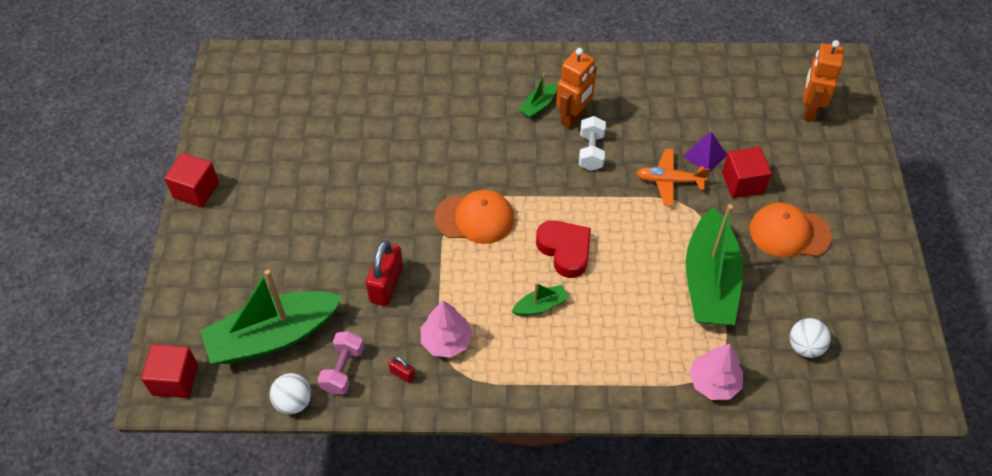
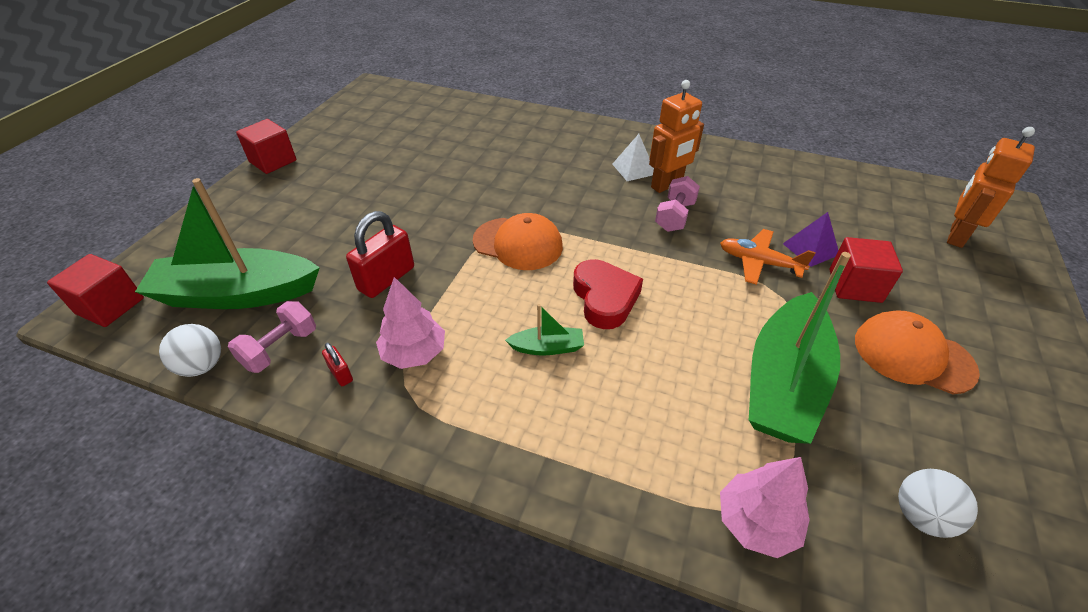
camera: 20 degrees right, 10 degrees down
green boat [518,73,557,119] -> white pyramid [612,134,654,181]
white dumbbell [579,116,606,171] -> pink dumbbell [655,176,700,232]

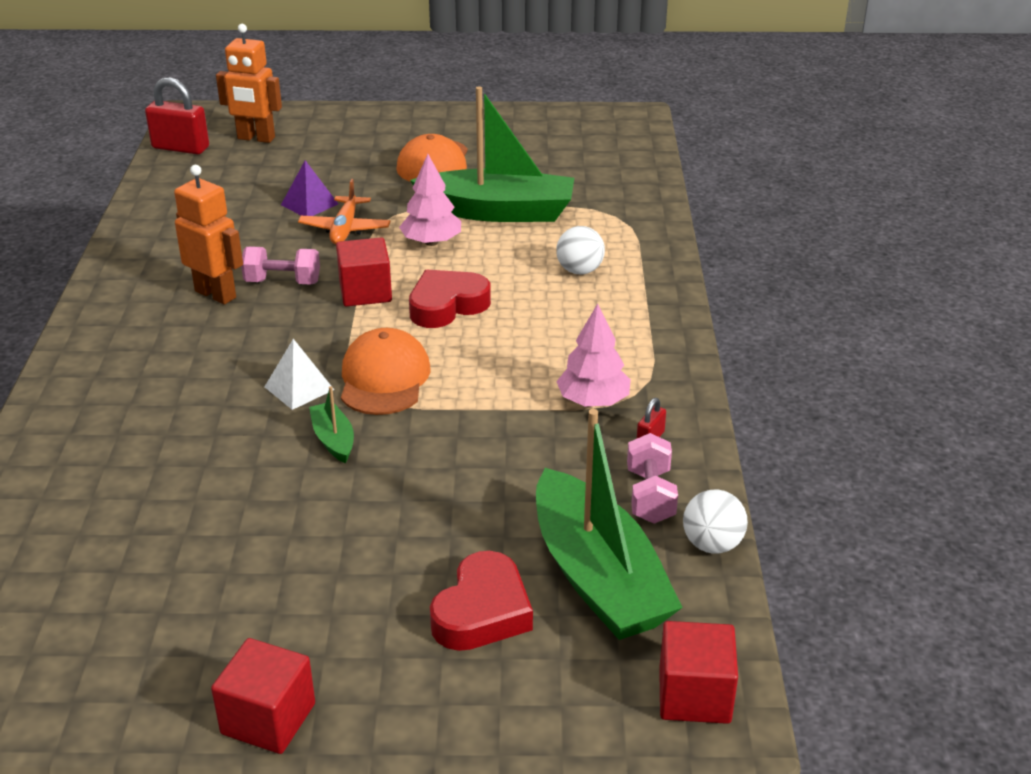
camera: 110 degrees left, 10 degrees down
pink dumbbell [228,301,316,373] -> pink dumbbell turned 75 degrees clockwise [627,433,678,523]
red padlock [346,211,414,298] -> red padlock moved to [145,77,209,155]
green boat [505,304,584,355] -> green boat moved to [309,386,354,464]
white pyramid [612,134,654,181] -> white pyramid moved to [265,339,334,410]
pink tree [720,457,810,558] -> pink tree moved to [399,154,461,246]
red cube [829,237,903,303] -> red cube moved to [336,237,392,307]
white ball [898,469,978,538] -> white ball moved to [556,226,605,275]
none -> red heart [430,551,533,651]

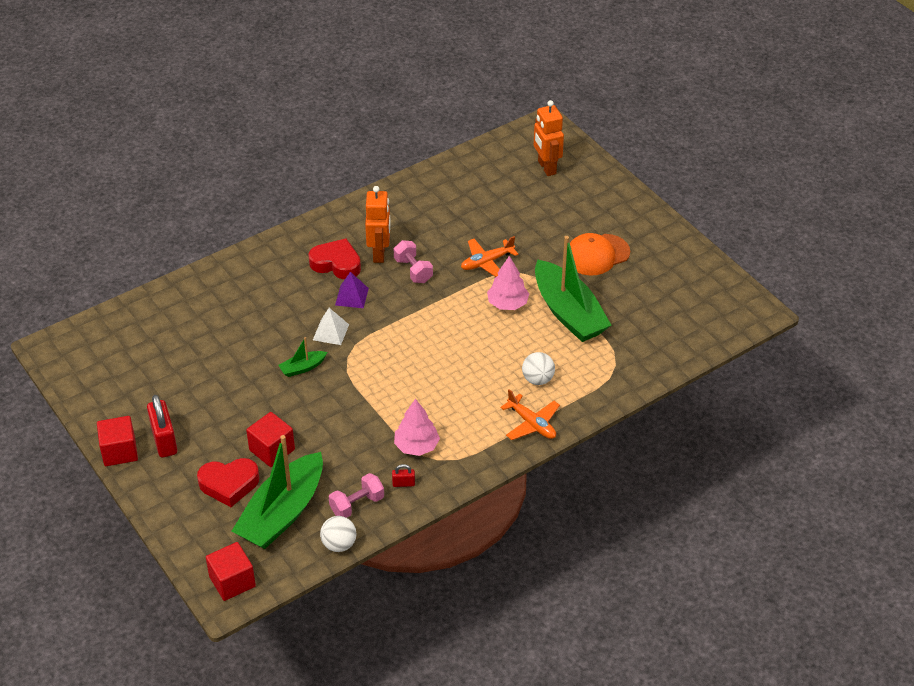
camera: 55 degrees right, 10 degrees up
red padlock [145,77,209,155] -> red padlock moved to [147,395,177,458]
purple pyramid [281,160,338,216] -> purple pyramid moved to [335,272,369,308]
green boat [309,386,354,464] -> green boat turned 150 degrees counterclockwise [278,337,327,377]
red cube [336,237,392,307] -> red cube moved to [246,412,295,467]
orange cap [341,328,431,415] -> none
red heart [409,269,491,328] -> red heart moved to [308,239,361,279]
none -> orange plane [500,389,560,440]

